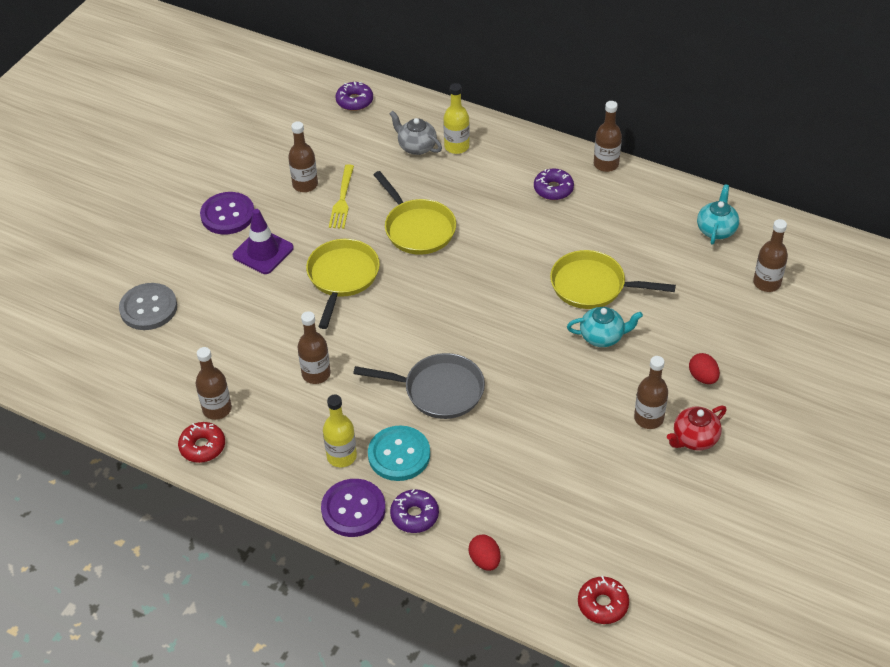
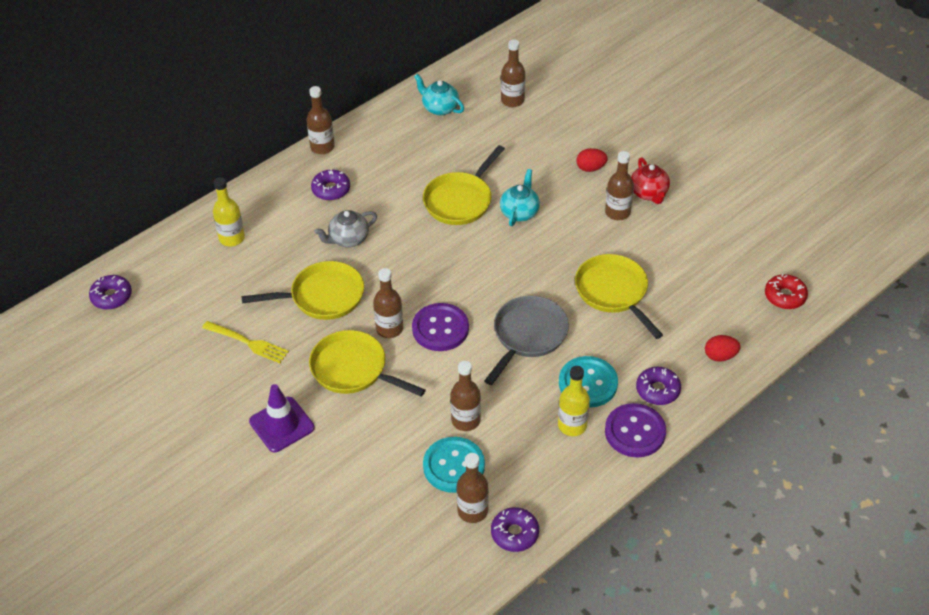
camera: 70 degrees left, 0 degrees up
grey button [119,283,177,330] -> none
red donut [178,422,225,463] -> purple donut [491,507,539,552]
purple button [200,192,254,235] -> purple button moved to [412,303,469,351]
brown bottle [288,121,318,192] -> brown bottle moved to [373,268,403,338]
grey teapot [389,111,442,155] -> grey teapot moved to [315,210,377,247]
none -> turquoise button [423,437,485,493]
none -> yellow pan [575,254,663,339]

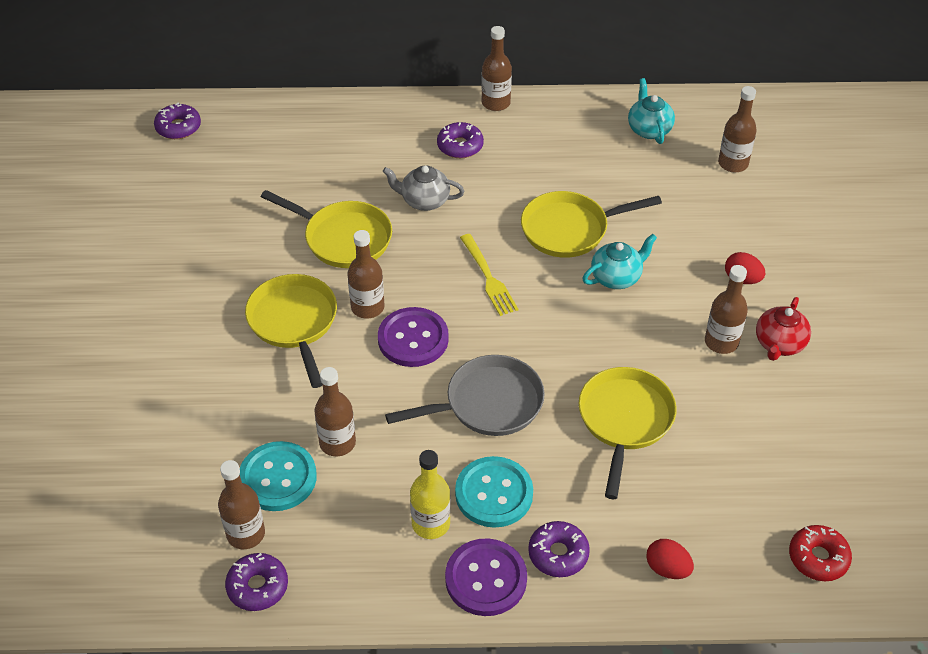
camera: 40 degrees right, 0 degrees up
yellow fork [202,321,289,363] -> yellow fork moved to [460,234,518,316]
yellow bottle [213,177,245,246] -> none
purple traffic cone [249,384,315,452] -> none

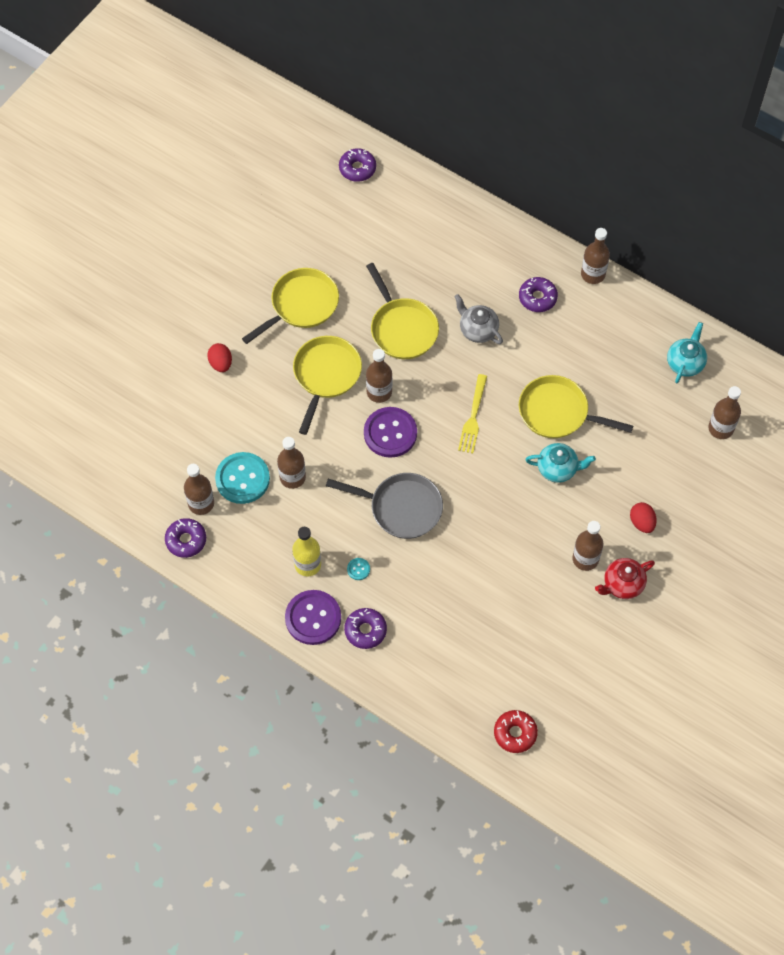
camera: 35 degrees right, 15 degrees up
turquoise button [455,456,533,528] -> turquoise button [347,558,370,580], size x0.42
yellow pan [579,367,677,499] -> yellow pan moved to [242,268,339,344]
red egg [646,539,694,579] -> red egg moved to [207,343,232,372]

